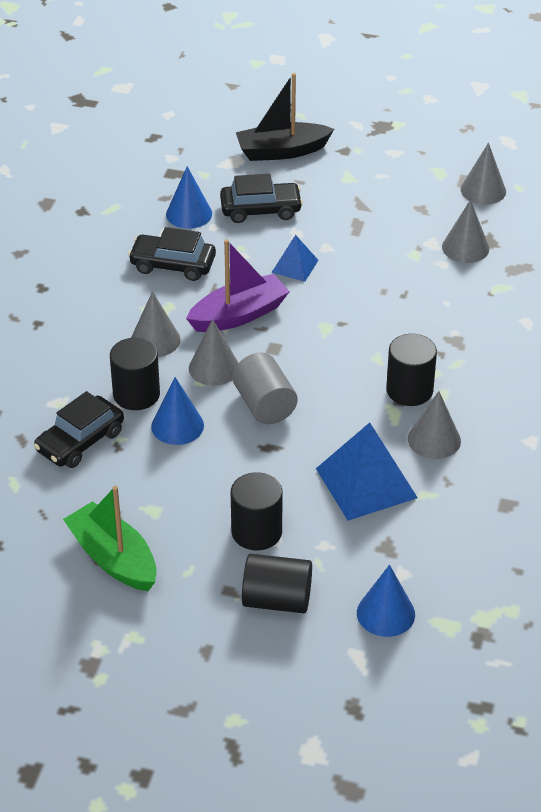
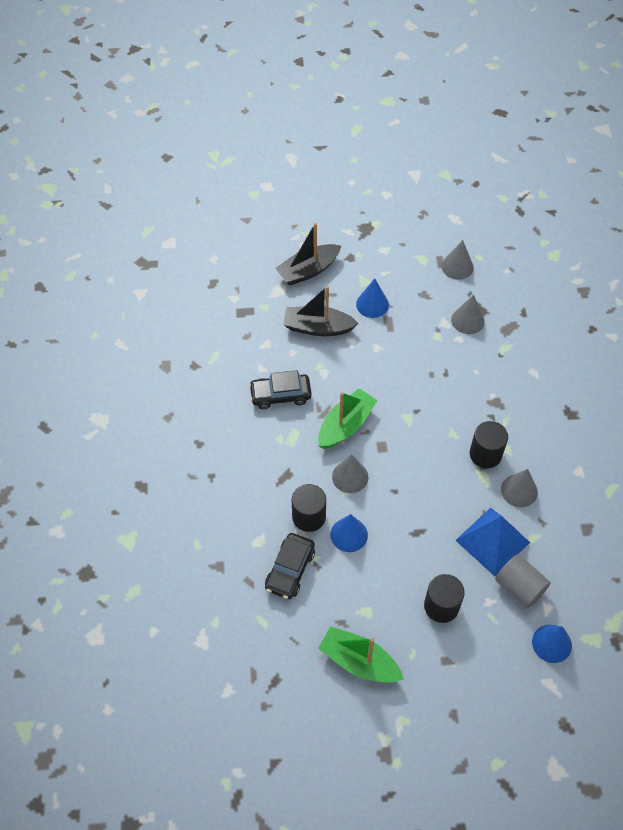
camera: 20 degrees left, 15 degrees up
grey cone [131,291,181,357] -> none
blue cone [166,166,212,229] -> blue cone moved to [356,278,389,318]
purple boat [186,239,290,332] -> green boat [318,388,377,449]
black car [220,174,303,223] -> black boat [283,286,358,336]
grey cylinder [232,353,297,424] -> grey cylinder moved to [495,554,551,609]
black cylinder [242,554,312,613] -> none
blue pyramid [271,235,318,282] -> none

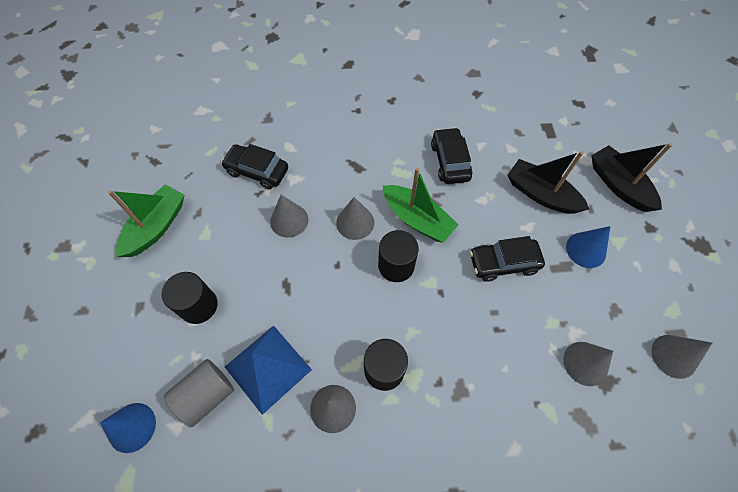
camera: 90 degrees right, 5 degrees up
black boat [283,286,358,336] -> black boat turned 60 degrees counterclockwise [508,151,589,214]
black cylinder [292,484,326,532] -> black cylinder moved to [378,230,419,282]
blue cone [330,514,368,552] -> grey cone [270,195,308,238]
none -> black car [470,236,545,282]

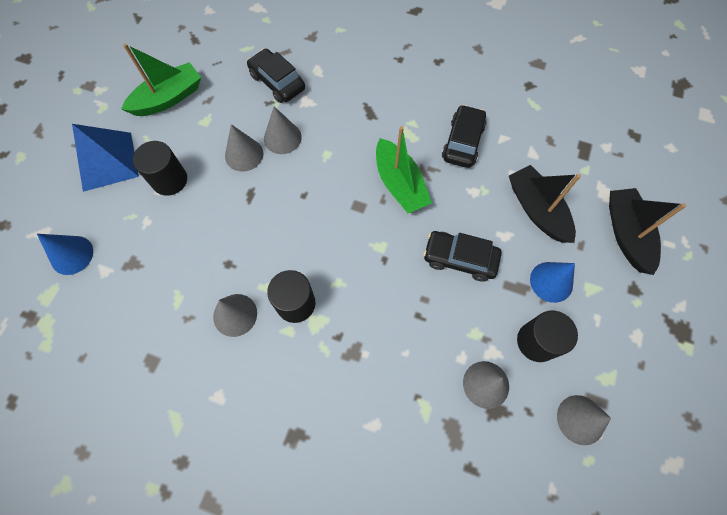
camera: 25 degrees right, 5 degrees up
grey cylinder [164,359,234,427] -> none
blue pyramid [225,326,312,415] -> blue pyramid moved to [72,124,139,192]
grey cone [336,197,374,240] -> grey cone moved to [225,124,263,171]
black cylinder [378,230,419,282] -> black cylinder moved to [517,311,578,362]

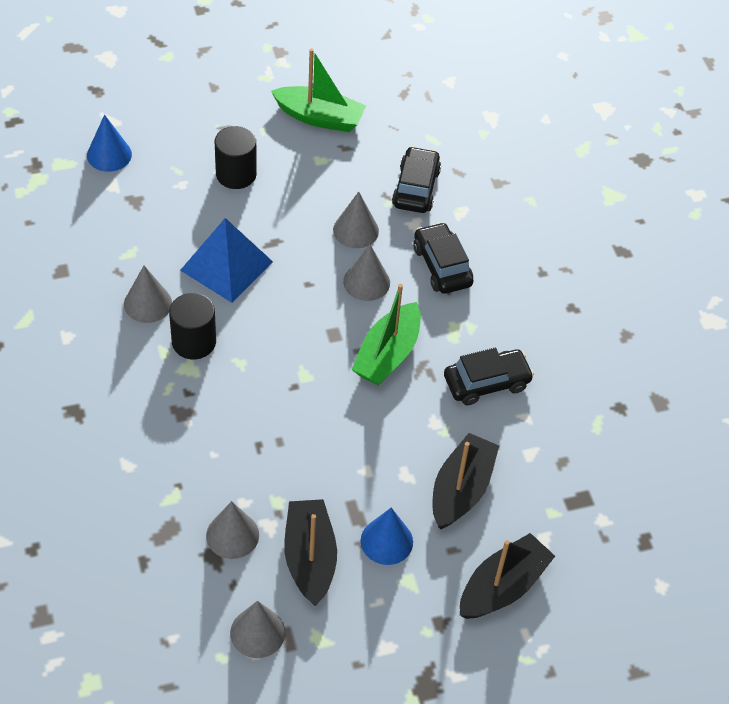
camera: 50 degrees right, 15 degrees down
blue pyramid [72,124,139,192] -> blue pyramid moved to [180,218,273,303]
grey cone [225,124,263,171] -> grey cone moved to [343,244,390,301]
black car [423,231,502,282] -> black car moved to [413,222,474,294]
black cylinder [517,311,578,362] -> black boat [284,499,337,606]

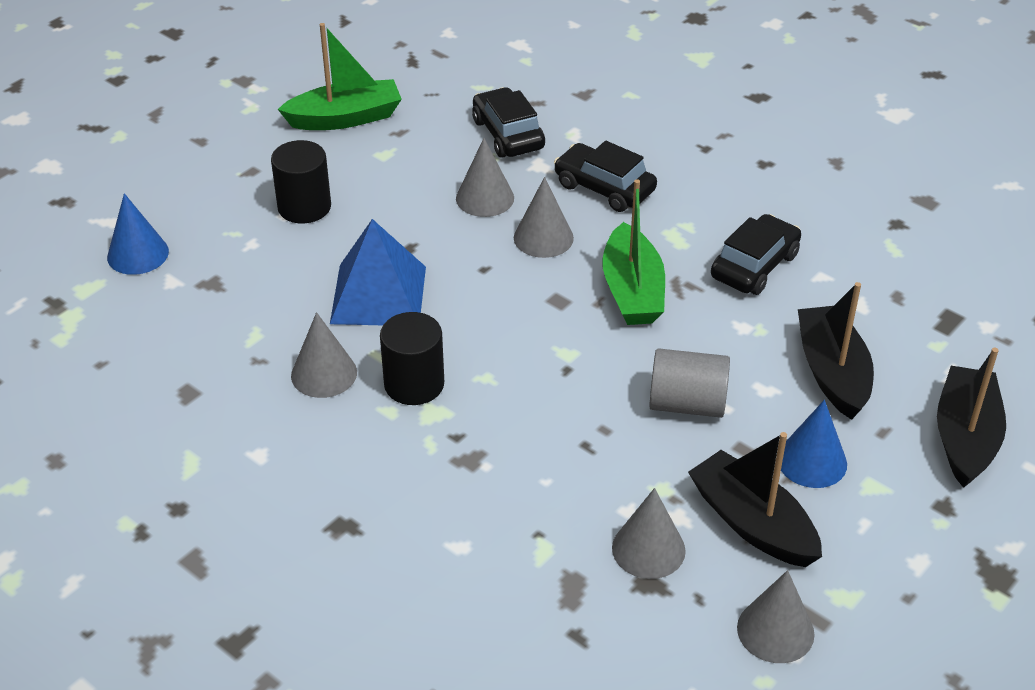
camera: 30 degrees left, 10 degrees down
none -> grey cylinder [649,348,730,418]

